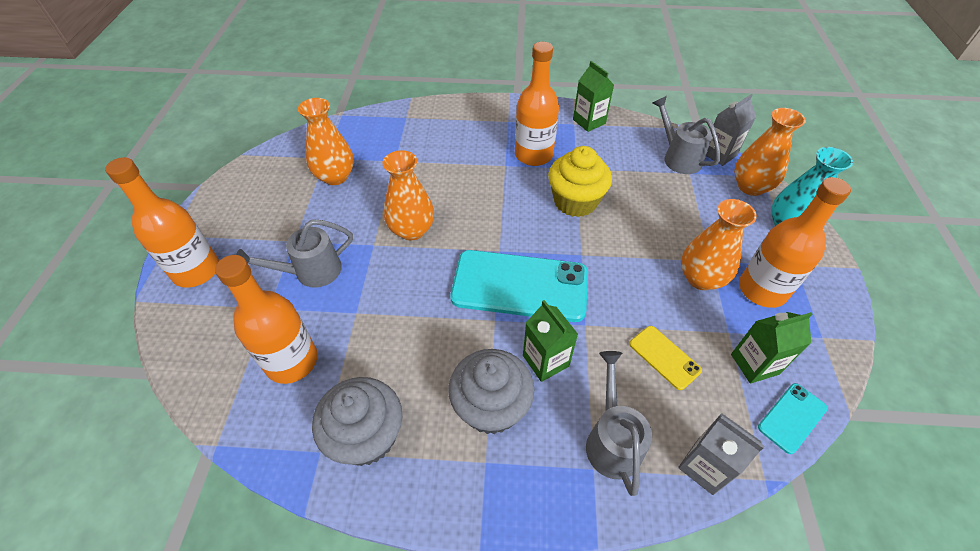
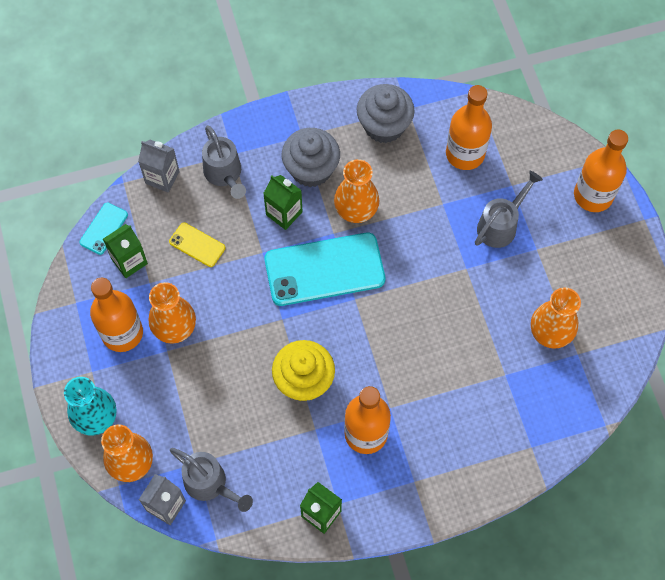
camera: 160 degrees right, 15 degrees up
orange vase [382,150,434,240] -> orange vase moved to [334,159,379,223]

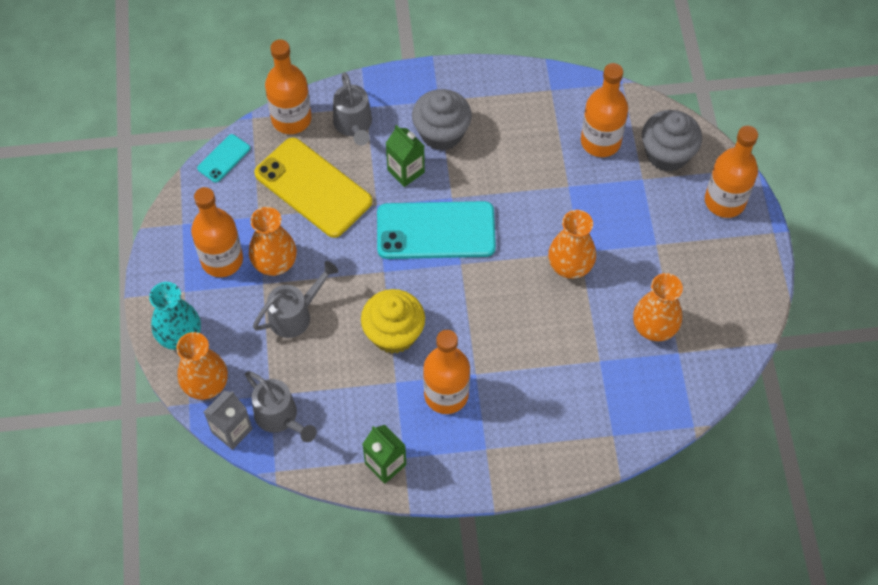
camera: 10 degrees right, 5 degrees down
green carton [103,224,148,278] -> none
grey carton [138,140,180,192] -> orange bottle [265,39,312,134]
yellow phone [169,222,225,267] -> yellow phone [254,137,372,238], size x2.14
orange vase [334,159,379,223] -> orange vase moved to [548,210,596,279]
grey cupcake [357,84,415,143] -> grey cupcake moved to [642,110,702,172]
grey watering can [475,171,543,248] -> grey watering can moved to [253,261,338,338]

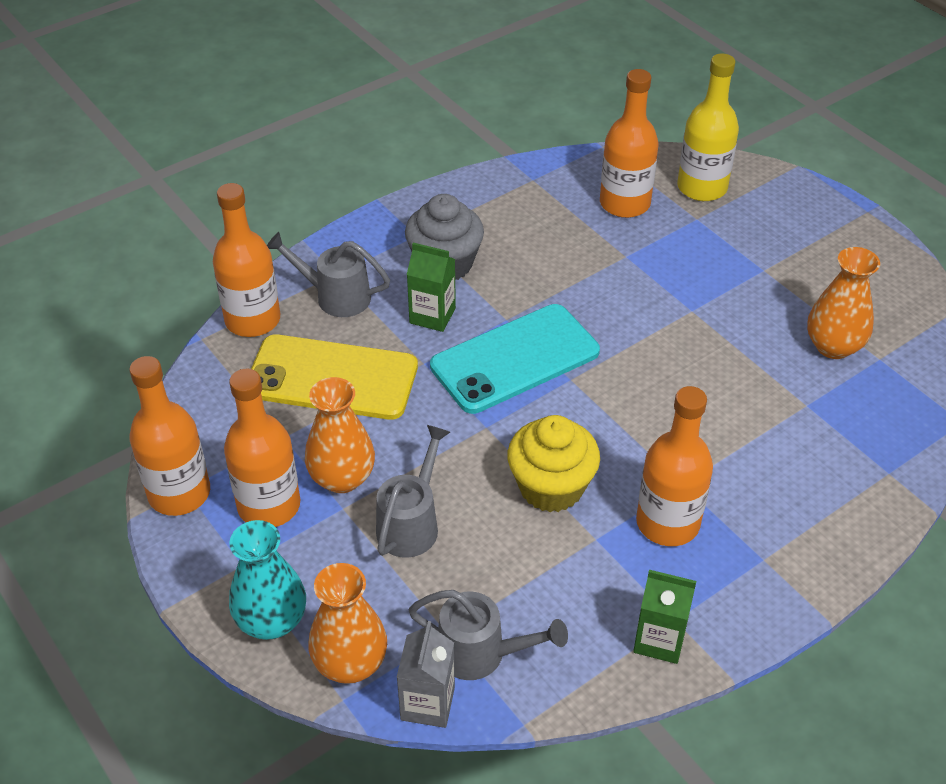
camera: 30 degrees left, 15 degrees down
turquoise phone [197,134,250,183] -> none
grey watering can [333,72,372,146] -> grey watering can turned 150 degrees clockwise [267,232,390,317]
orange vase [548,210,596,279] -> none
grey cupcake [642,110,702,172] -> yellow bottle [677,53,739,201]
orange bottle [705,126,758,218] -> orange bottle moved to [129,356,210,516]

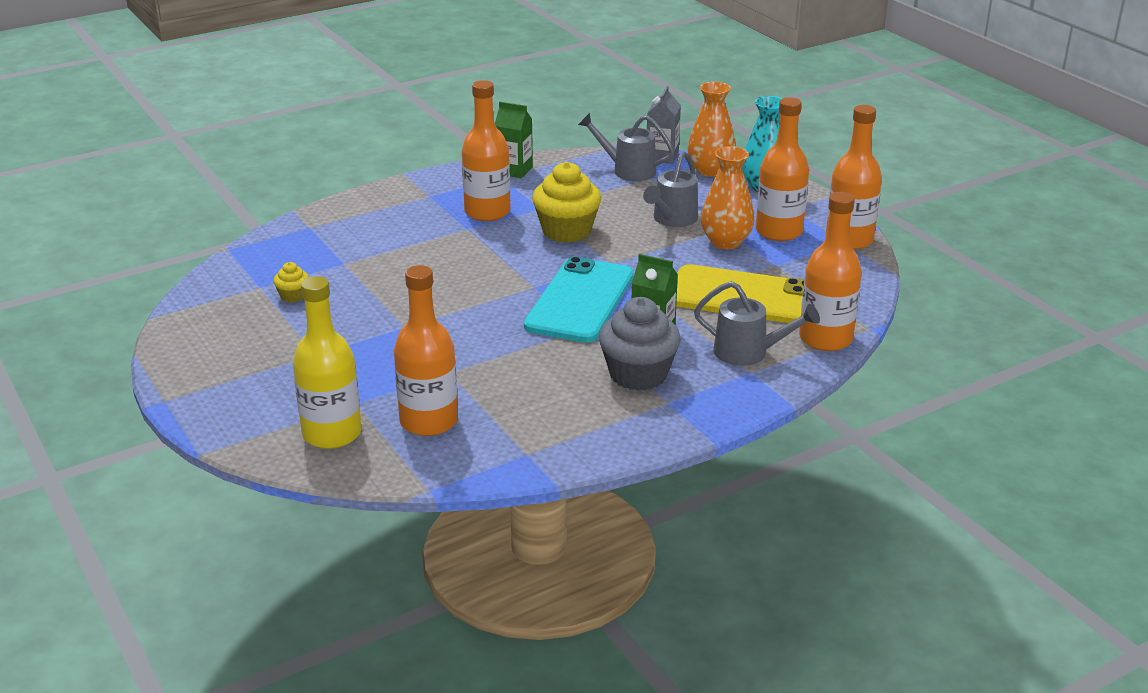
camera: 175 degrees left, 15 degrees down
turquoise phone [430,304,600,414] -> turquoise phone turned 45 degrees counterclockwise [524,256,634,343]
orange vase [807,247,880,359] -> yellow cupcake [273,262,309,303]

